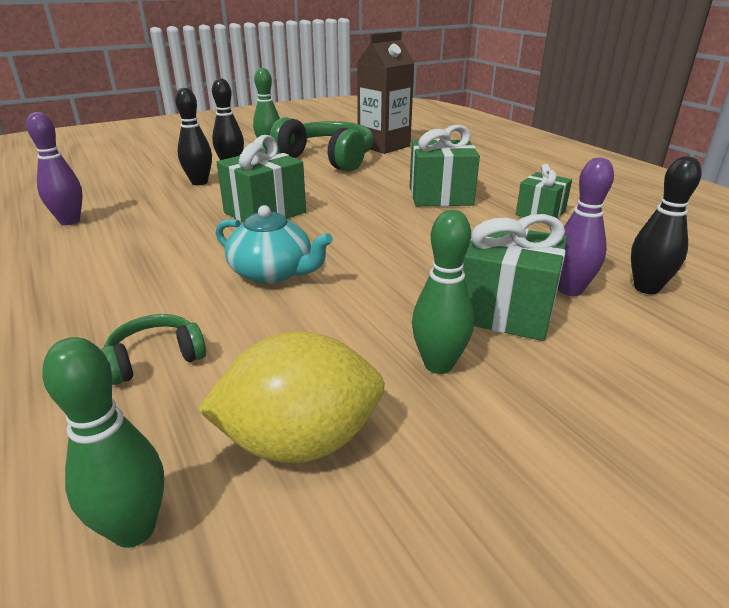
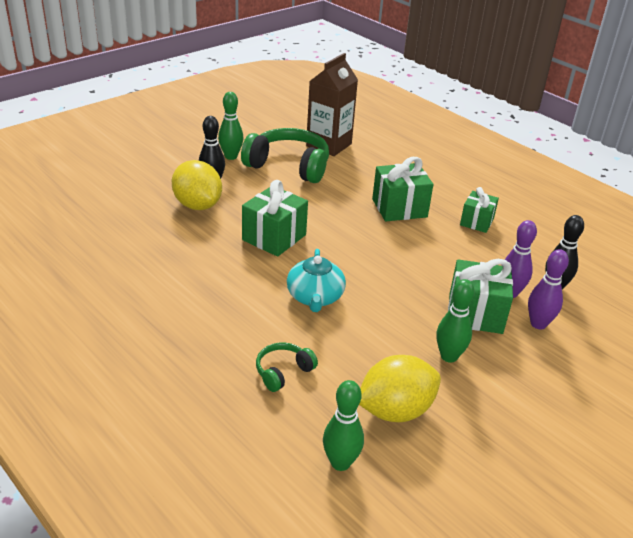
camera: 15 degrees left, 5 degrees up
purple bowling pin [26,112,83,225] -> purple bowling pin moved to [528,249,569,329]
black bowling pin [175,87,212,185] -> yellow lemon [172,160,222,210]
turquoise teapot [216,205,333,284] -> turquoise teapot turned 75 degrees clockwise [287,249,346,312]

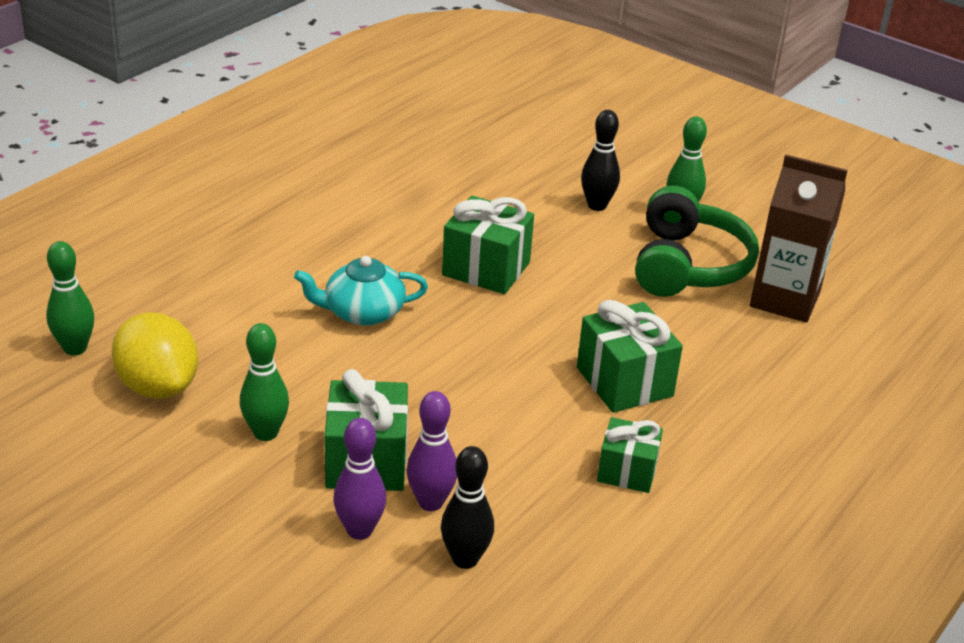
camera: 80 degrees right, 0 degrees up
yellow lemon [172,160,222,210] -> none
green headphones [256,342,318,392] -> none

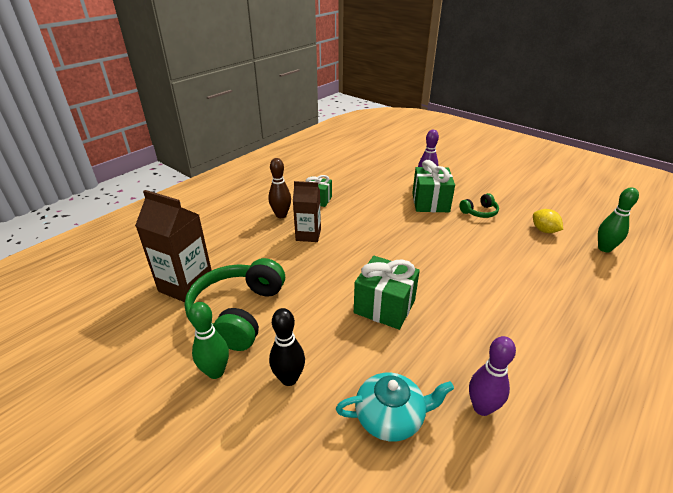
camera: 175 degrees left, 0 degrees up
yellow lemon [112,312,198,399] -> yellow lemon [533,209,563,233], size x0.58
green bowling pin [240,323,289,441] -> green headphones [459,193,499,218]
turquoise teapot [294,256,428,326] -> turquoise teapot moved to [336,373,454,442]
purple bowling pin [407,391,457,511] -> purple bowling pin moved to [469,336,516,416]
black bowling pin [441,446,494,569] -> none
green gift [577,300,683,413] -> brown carton [293,181,321,242]
none -> brown bowling pin [268,158,291,218]

